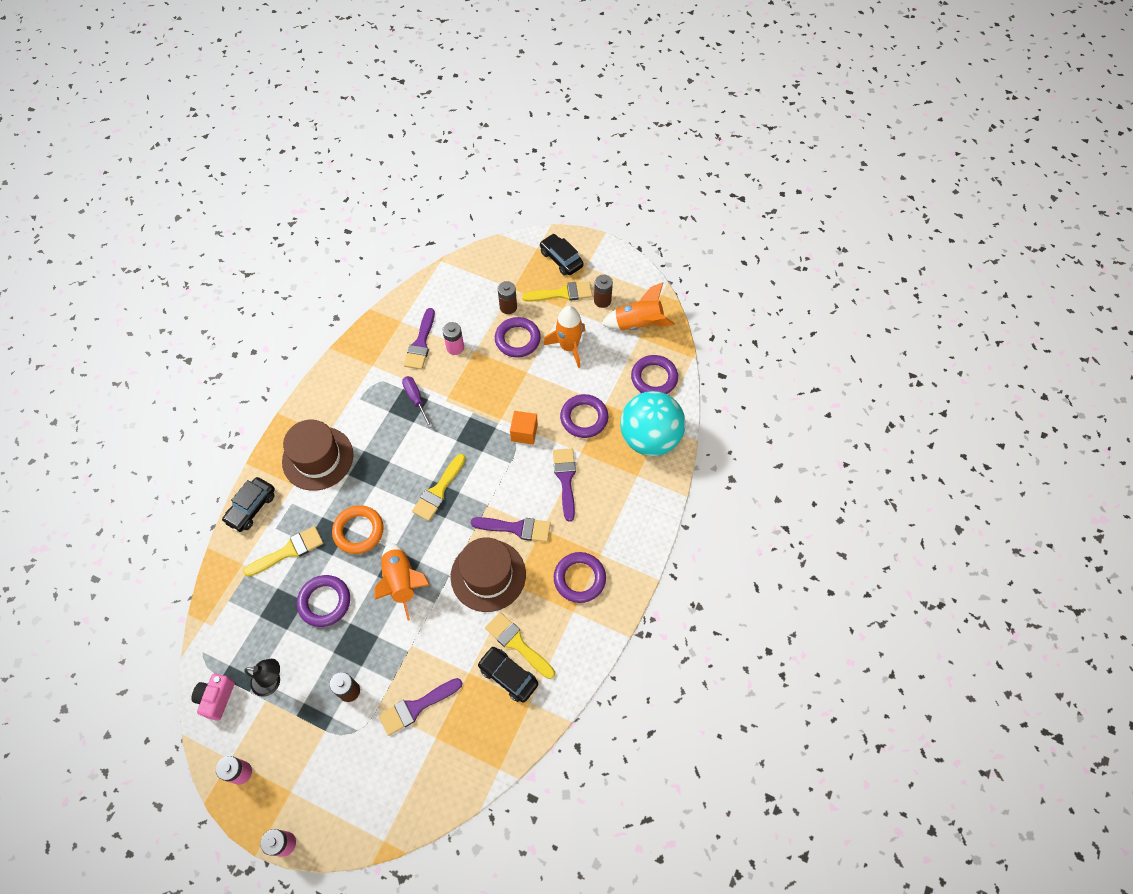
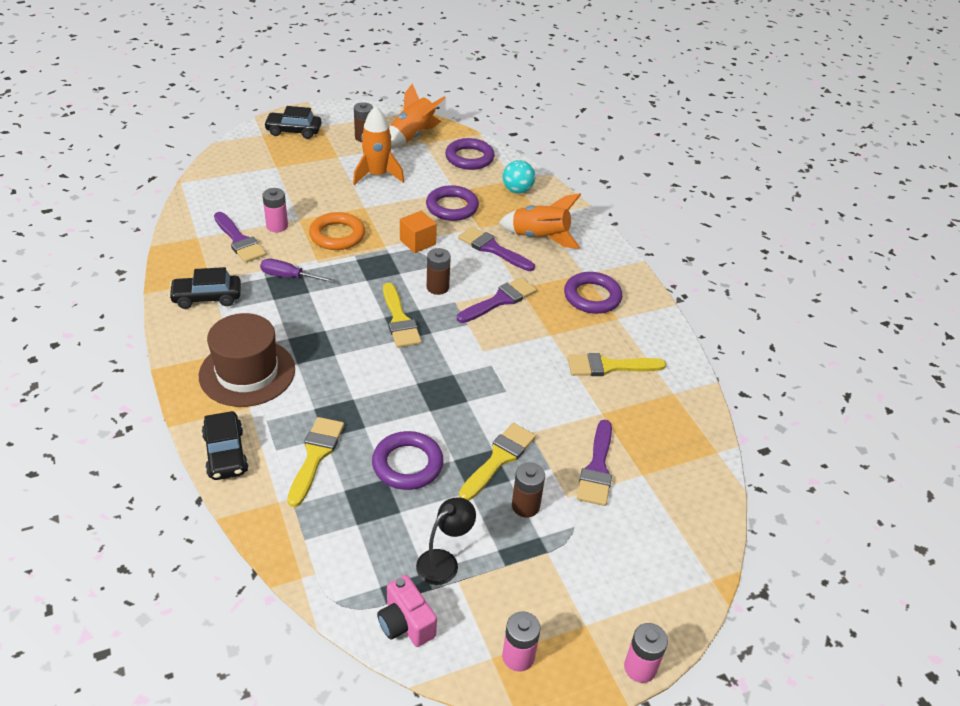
camera: 50 degrees left, 20 degrees down
orange ring [332,505,384,554] -> orange ring moved to [309,212,365,250]
orange rocket [374,543,430,621] -> orange rocket moved to [499,193,581,249]
brown hat [451,538,526,612] -> none
black car [477,647,538,703] -> black car moved to [169,267,241,309]
purple ring [495,317,541,358] -> none
brown battery [498,281,517,314] -> brown battery moved to [427,248,451,295]
yellow brush [522,281,593,302] -> yellow brush moved to [459,423,536,501]
turquoise ball [620,391,685,456] -> turquoise ball [503,160,535,194], size x0.49

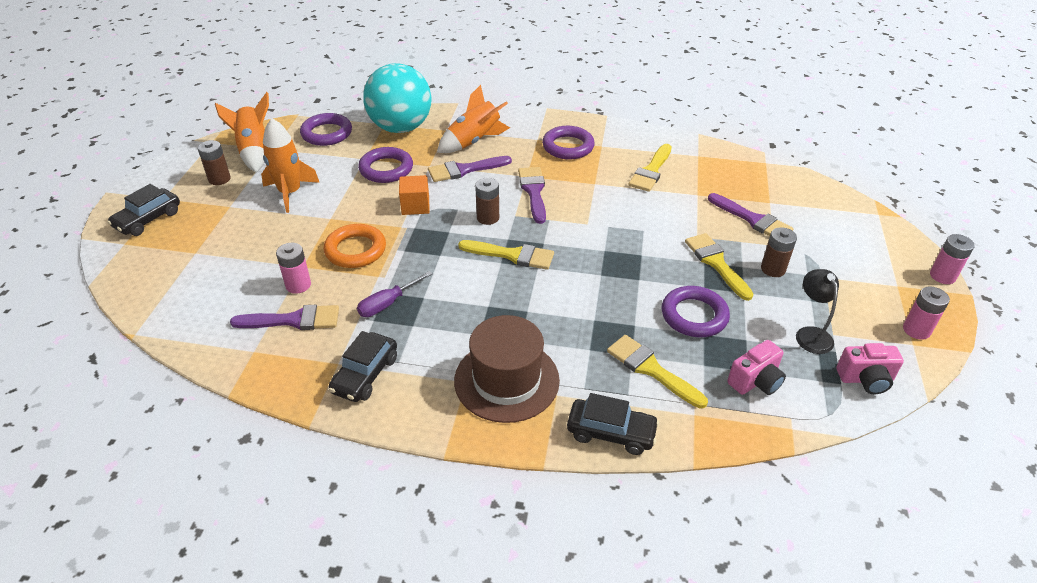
camera: 55 degrees left, 0 degrees up
turquoise ball [503,160,535,194] -> turquoise ball [363,63,431,133], size x2.04
none -> pink camera [727,340,786,395]

